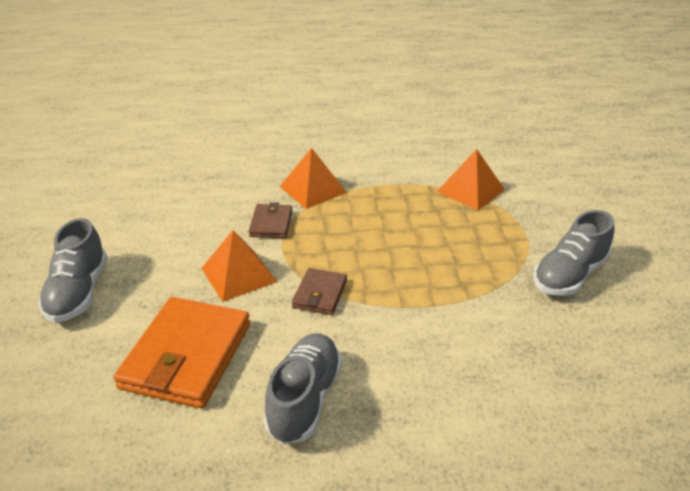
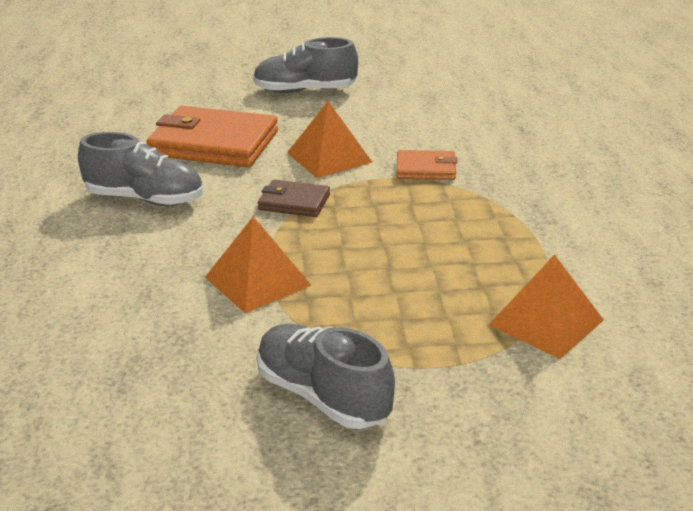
camera: 90 degrees right, 5 degrees down
brown wallet [249,202,292,238] -> orange wallet [396,150,457,180]
orange pyramid [279,148,347,209] -> orange pyramid moved to [205,216,312,313]

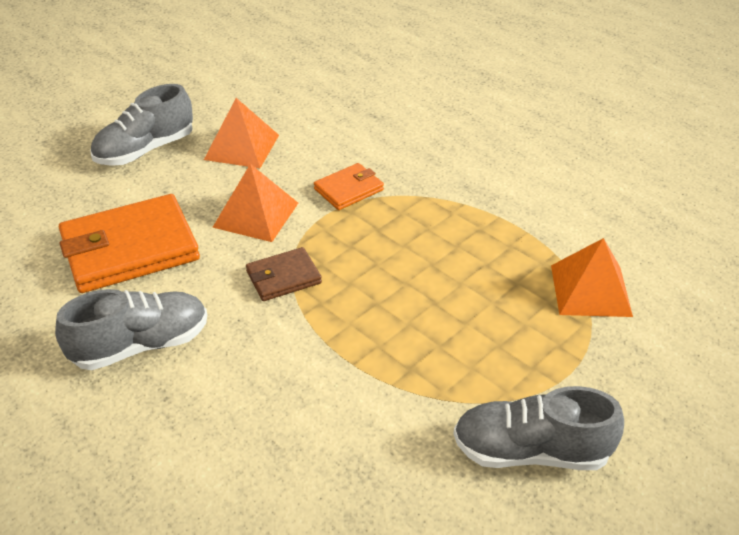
camera: 40 degrees left, 10 degrees up
orange pyramid [205,216,312,313] -> orange pyramid moved to [204,98,279,168]

